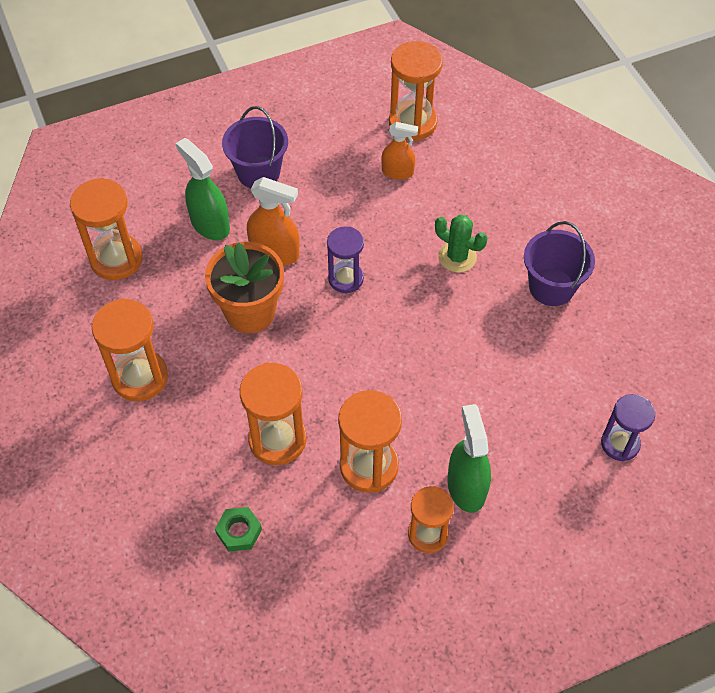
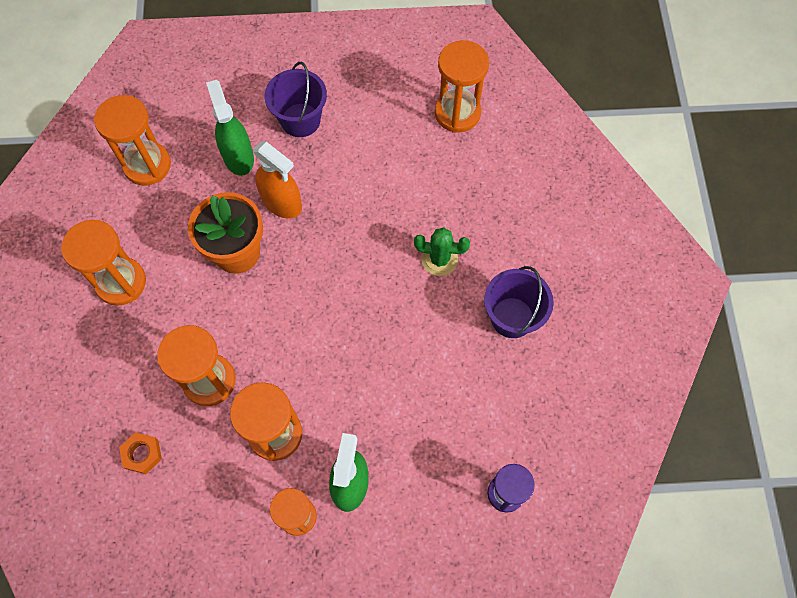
camera: 20 degrees right, 10 degrees up
green nut [215,507,262,552] -> orange nut [119,432,162,474]
purple hourglass [327,226,364,293] -> none
orange spray bottle [382,122,418,180] -> none
green cactus [435,215,487,272] -> green cactus turned 45 degrees counterclockwise [414,228,470,276]

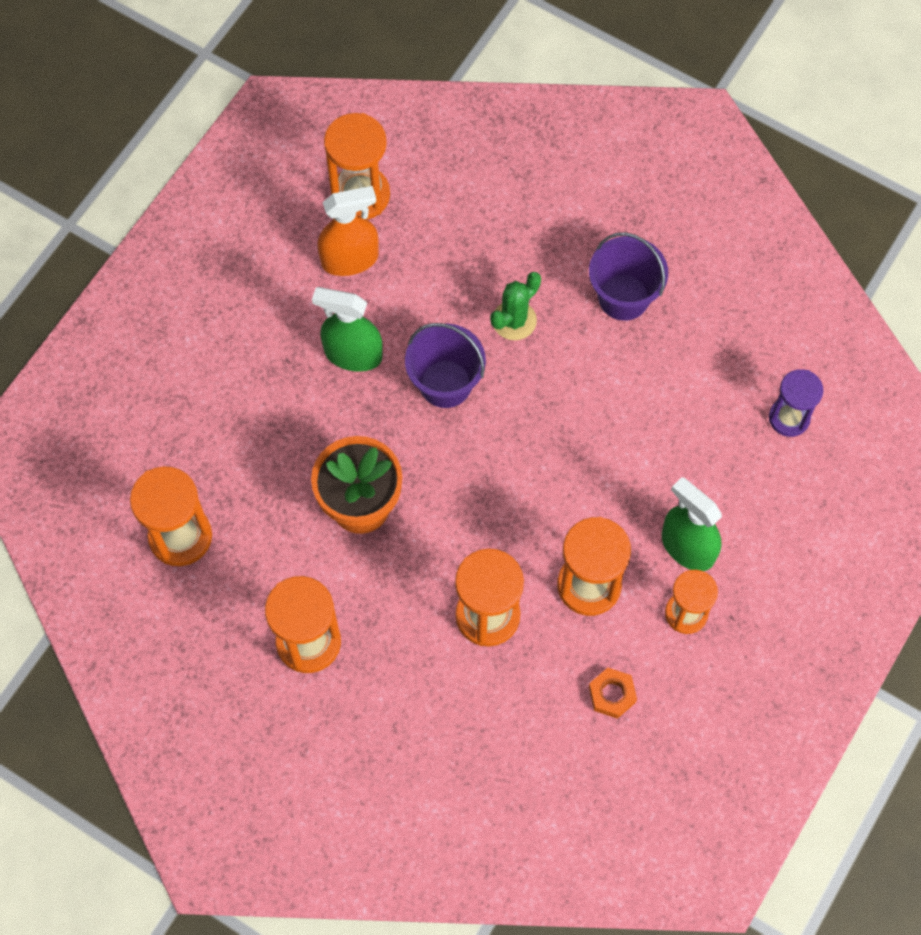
camera: 55 degrees left, 0 degrees up
orange nut [119,432,162,474] -> orange nut moved to [589,668,637,719]
green spray bottle [206,80,254,176] -> green spray bottle moved to [312,287,383,372]
orange spray bottle [253,141,302,219] -> orange spray bottle moved to [317,186,379,276]
purple bucket [265,62,327,137] -> purple bucket moved to [405,323,486,408]

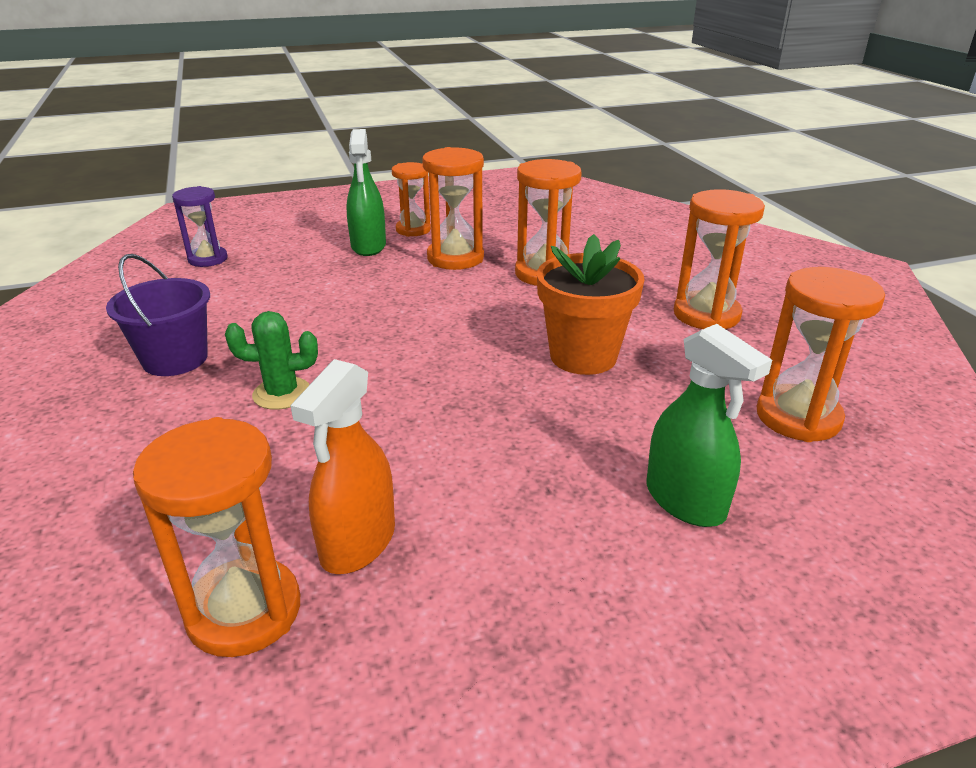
camera: 140 degrees left, 35 degrees down
green spray bottle [312,287,383,372] -> green spray bottle moved to [646,324,772,527]
orange spray bottle [317,186,379,276] -> orange spray bottle turned 90 degrees counterclockwise [290,359,395,574]
purple bucket [405,323,486,408] -> none
orange nut [589,668,637,719] -> none

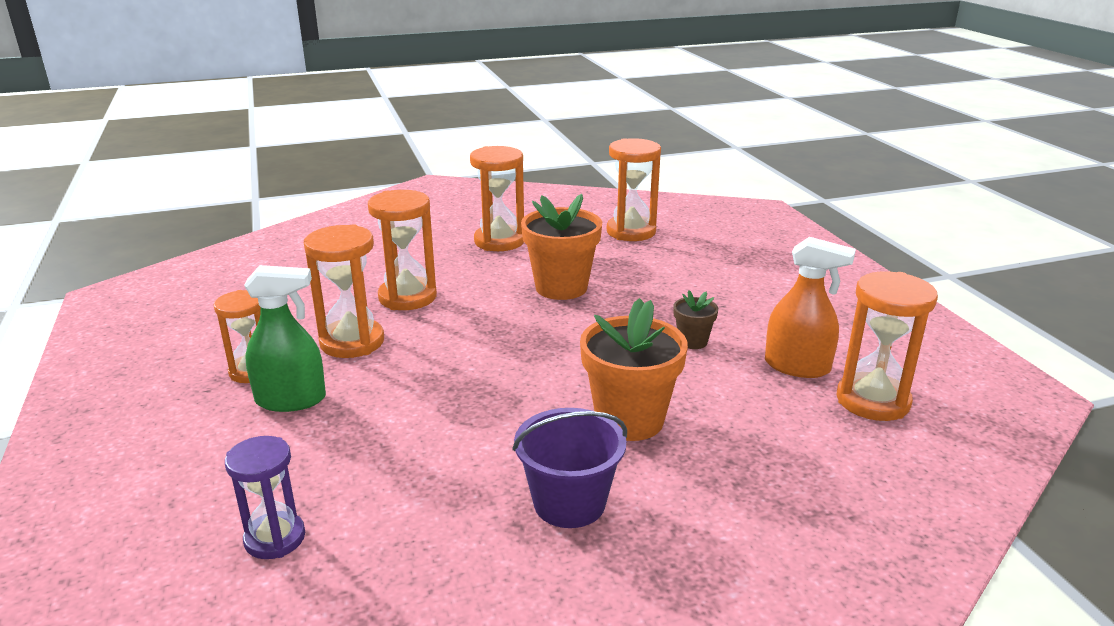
camera: 90 degrees left, 5 degrees down
green cactus [225,311,318,410] -> orange flower pot [580,298,688,441]
green spray bottle [646,324,772,527] -> none
none -> brown flower pot [673,290,718,349]

